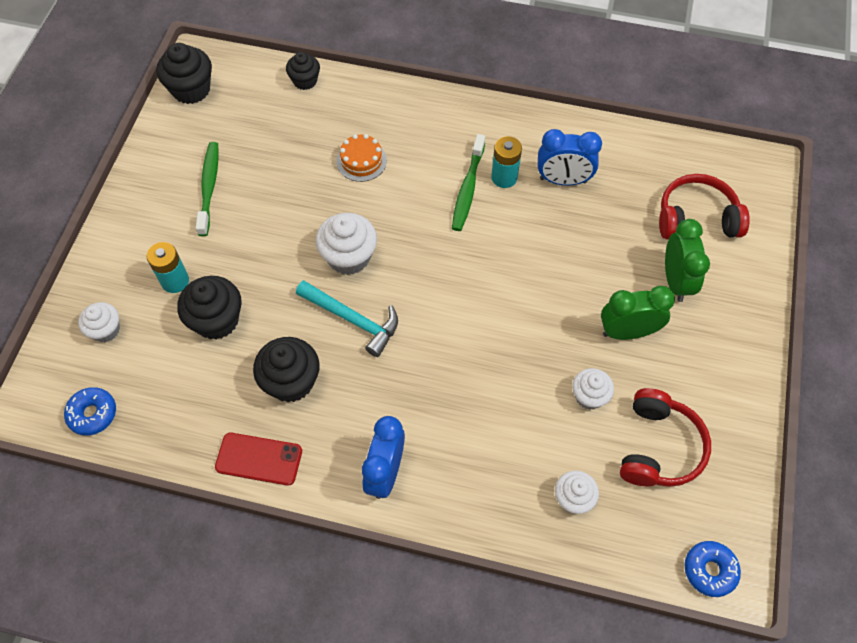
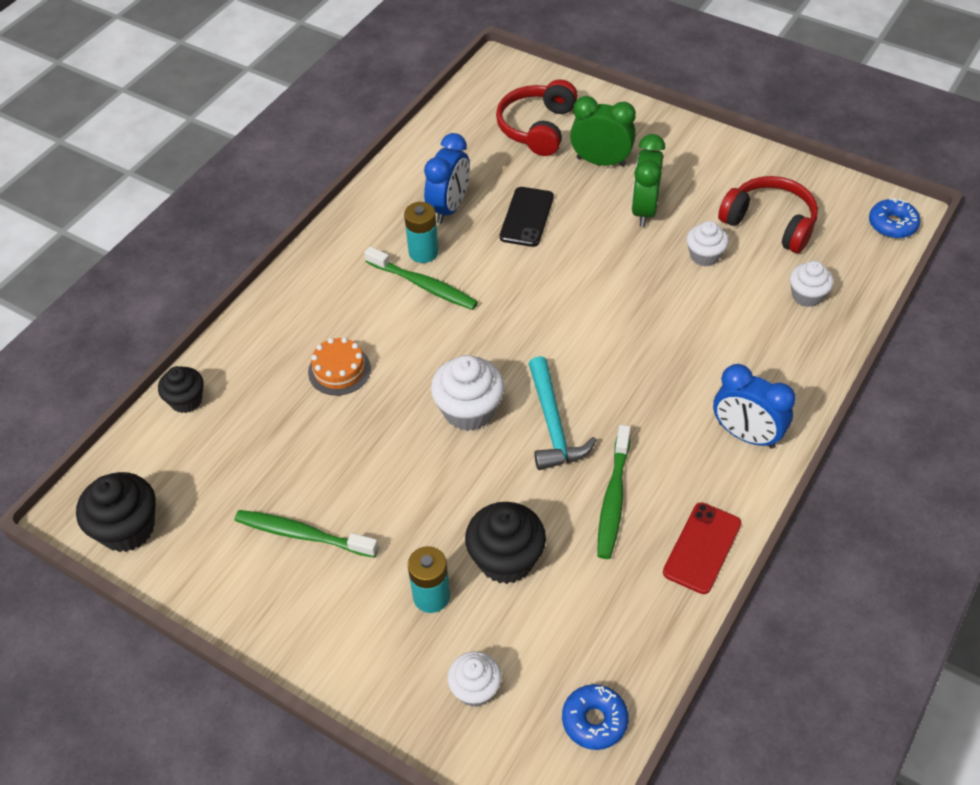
camera: 70 degrees left, 10 degrees down
black cupcake [253,337,320,402] -> green toothbrush [597,425,631,559]
turquoise hammer [296,280,398,357] -> turquoise hammer turned 120 degrees clockwise [529,356,597,470]
none -> black phone [500,187,554,247]

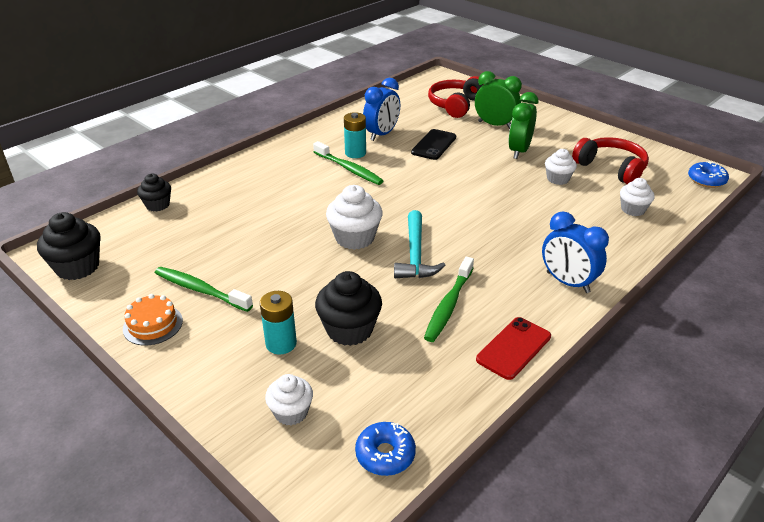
camera: 10 degrees right, 15 degrees down
orange cake [308,337,371,396] -> orange cake moved to [123,294,183,345]

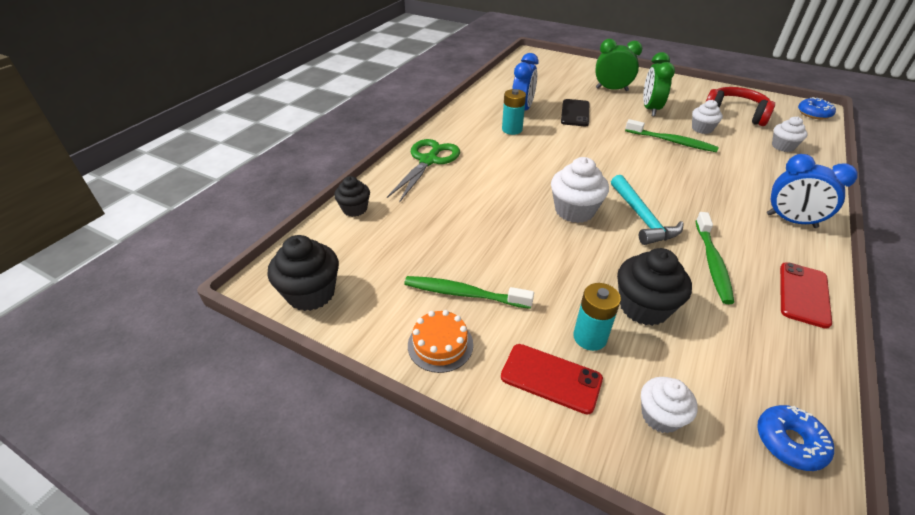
camera: 15 degrees left, 5 degrees up
green toothbrush [313,141,383,185] -> green toothbrush moved to [625,119,719,152]
red headphones [428,76,484,118] -> none
none -> green scissors [387,139,460,203]
none -> red phone [501,344,603,414]

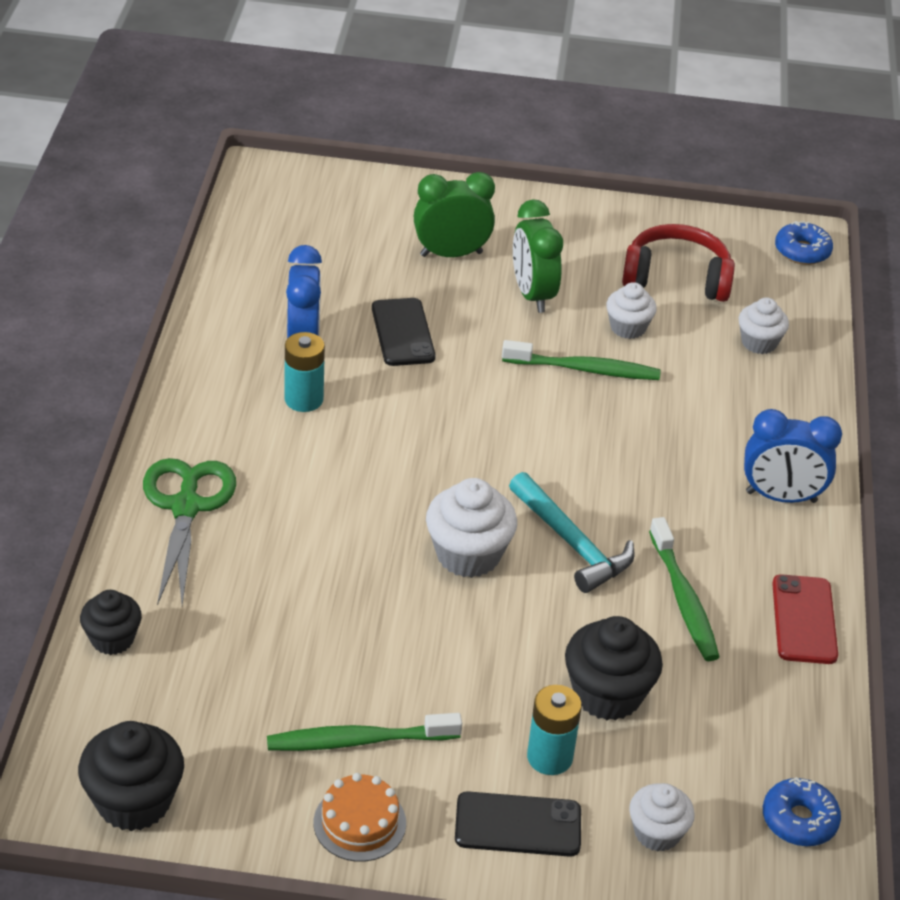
camera: 25 degrees left, 0 degrees up
red phone [501,344,603,414] -> black phone [455,791,581,857]

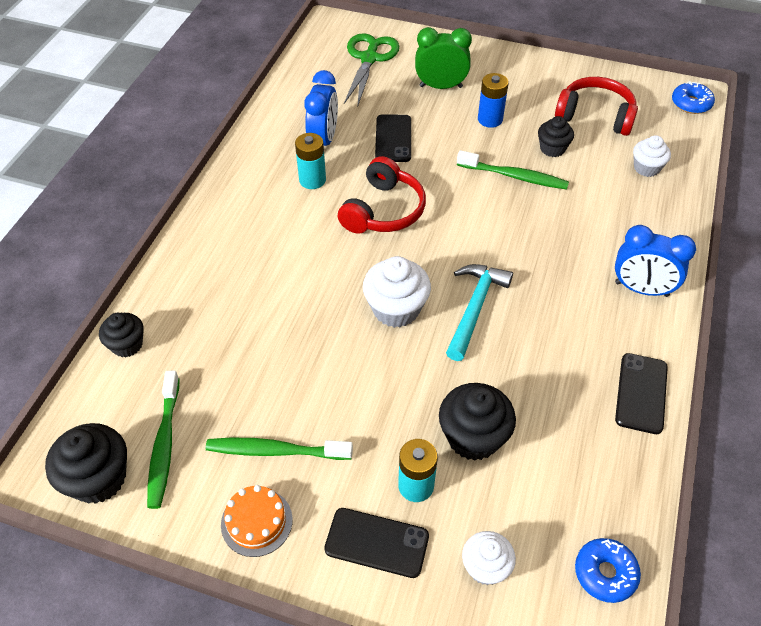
camera: 15 degrees right, 10 degrees up
green scissors [143,458,236,605] -> green scissors moved to [344,33,399,108]
turquoise hammer [509,472,634,593] -> turquoise hammer turned 135 degrees counterclockwise [446,264,513,361]
green clock [513,199,563,313] -> blue battery [478,73,508,128]
white cupcake [606,282,657,339] -> black cupcake [538,116,574,157]
green toothbrush [649,517,719,661] -> green toothbrush moved to [147,371,179,509]
red phone [772,574,838,664] -> black phone [615,353,668,434]
none -> red headphones [338,156,426,234]

